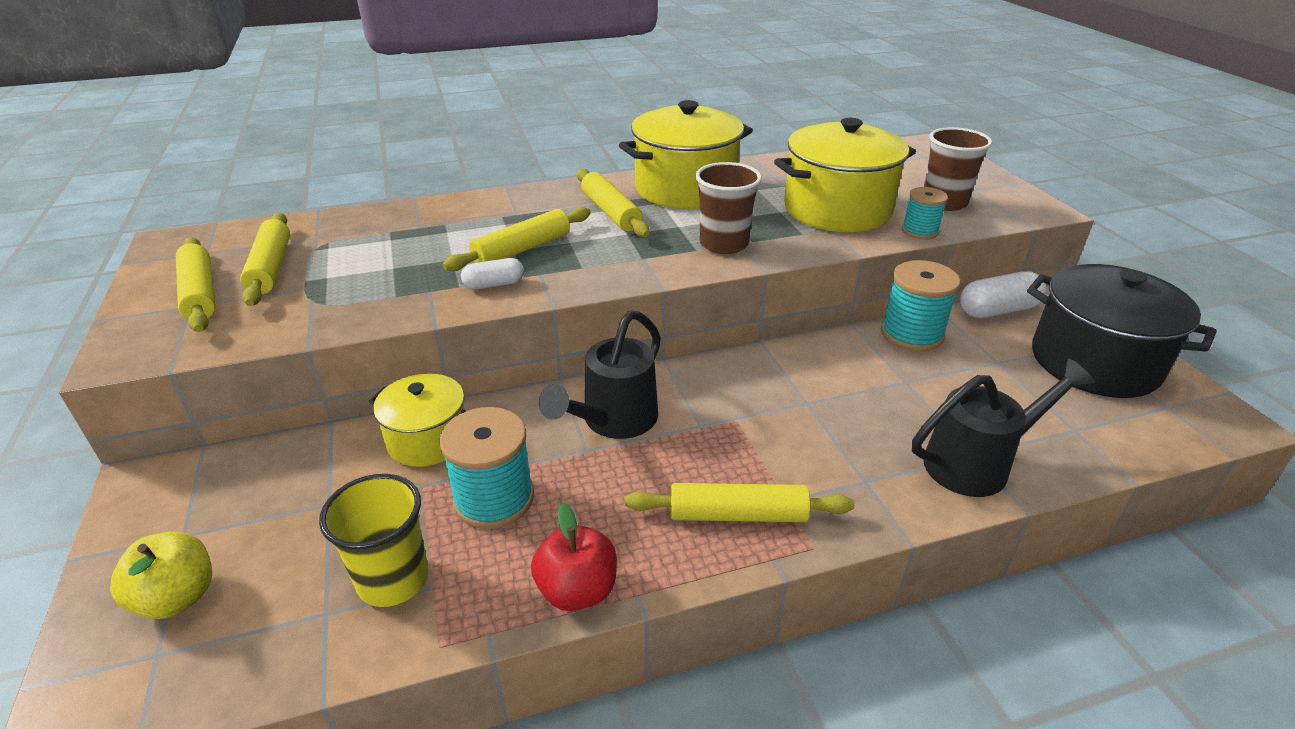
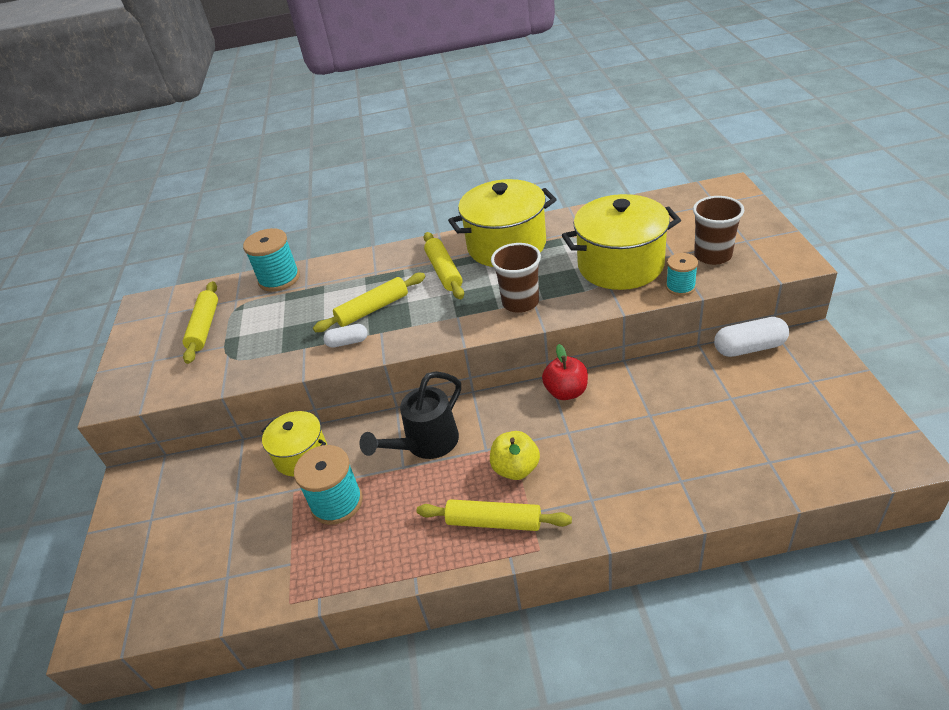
camera: 15 degrees right, 5 degrees up
yellow apple [110,531,212,619] -> yellow apple moved to [490,431,540,480]
yellow rolling pin [176,237,216,332] -> none
yellow cup [319,474,429,607] -> none
red apple [531,503,617,611] -> red apple moved to [542,344,588,400]
turquoise spool [881,260,961,352] -> turquoise spool moved to [243,228,300,292]
black watering can [912,358,1095,497] -> none
black pot [1027,264,1217,398] -> none

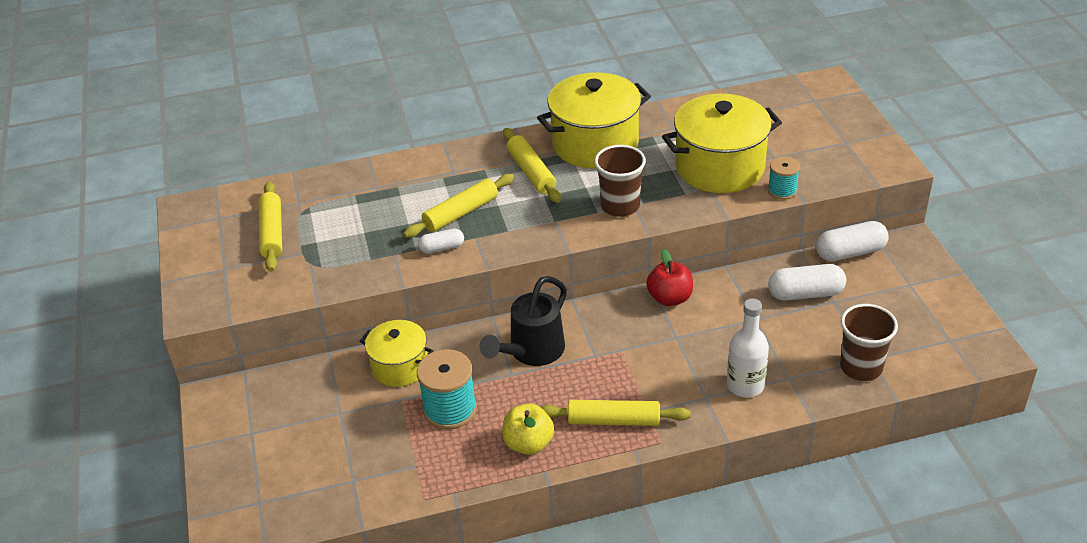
camera: 10 degrees left, 0 degrees up
turquoise spool [243,228,300,292] -> none
yellow apple [490,431,540,480] -> yellow apple moved to [502,404,554,455]
brown cup [693,196,744,265] -> brown cup moved to [840,304,898,381]
none -> white bottle [727,298,769,397]
none -> white capsule [768,264,846,301]

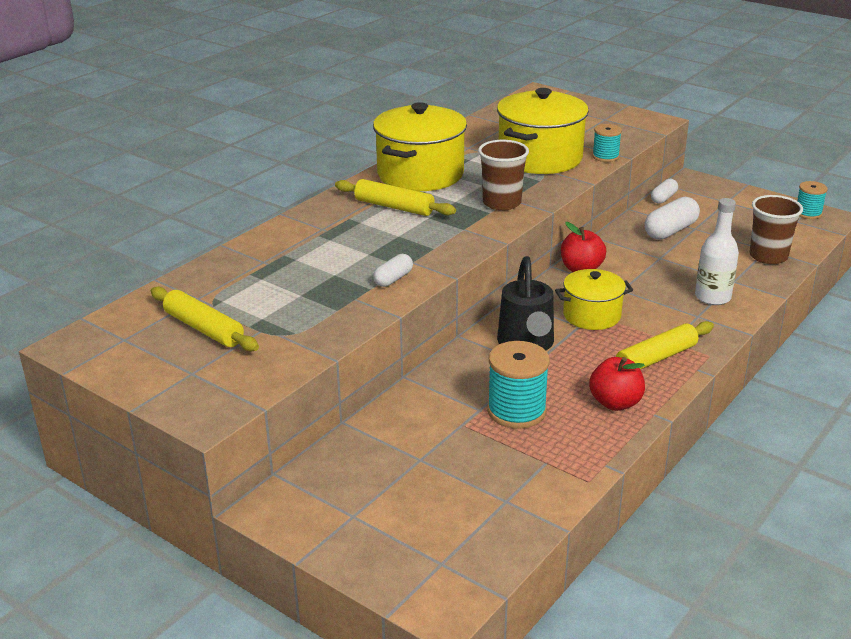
camera: 40 degrees left, 10 degrees down
yellow pot [360,320,434,387] -> yellow pot moved to [555,269,633,330]
yellow rolling pin [403,174,514,238] -> none
yellow apple [502,404,554,455] -> red apple [589,357,645,411]
white capsule [816,221,889,261] -> white capsule [651,179,678,204], size x0.60
none -> turquoise spool [797,181,828,219]

